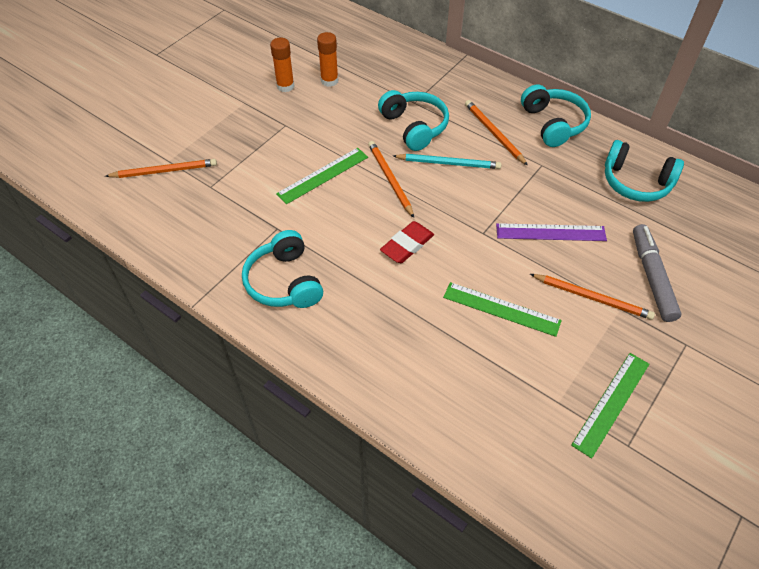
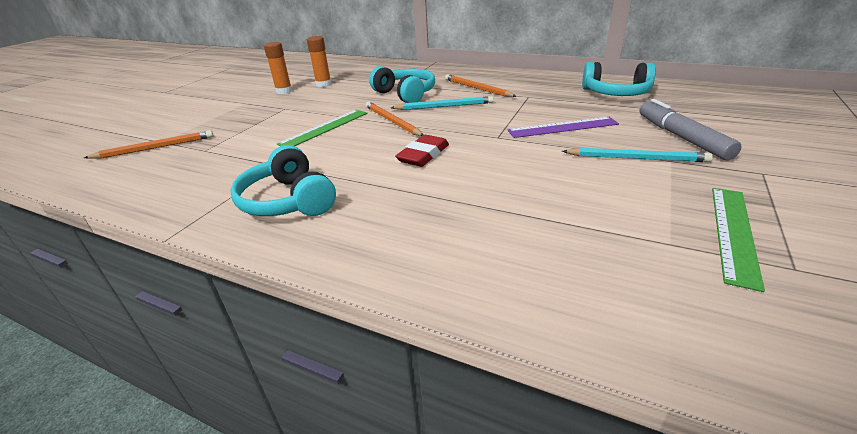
camera: 10 degrees left, 20 degrees down
green ruler [443,282,562,337] -> none
turquoise headphones [521,84,591,147] -> none
orange pencil [530,274,655,320] -> turquoise pencil [562,148,713,162]

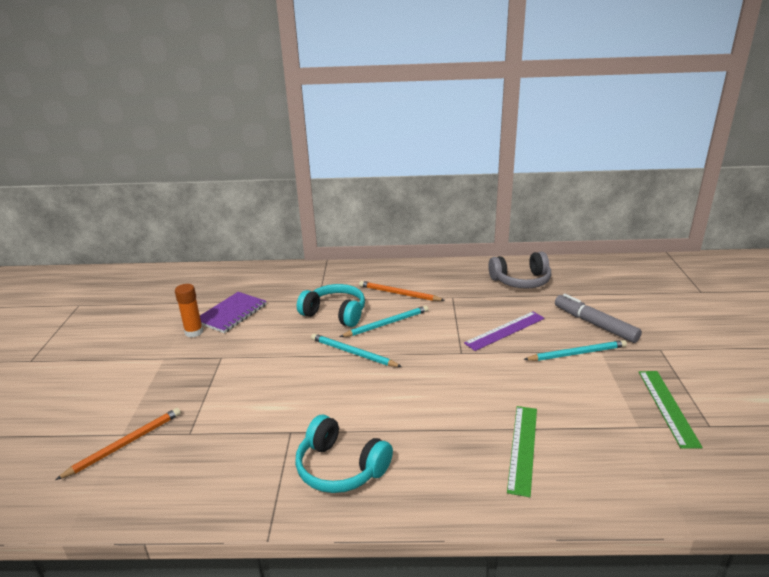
camera: 25 degrees left, 5 degrees down
green ruler [277,110,367,146] -> green ruler moved to [507,406,537,497]
orange glue stick [307,36,332,87] -> purple notebook [200,292,267,333]
orange pencil [366,102,424,136] -> turquoise pencil [311,333,402,367]
red eraser [395,135,449,167] -> none
turquoise headphones [582,62,656,96] -> grey headphones [488,251,551,289]

